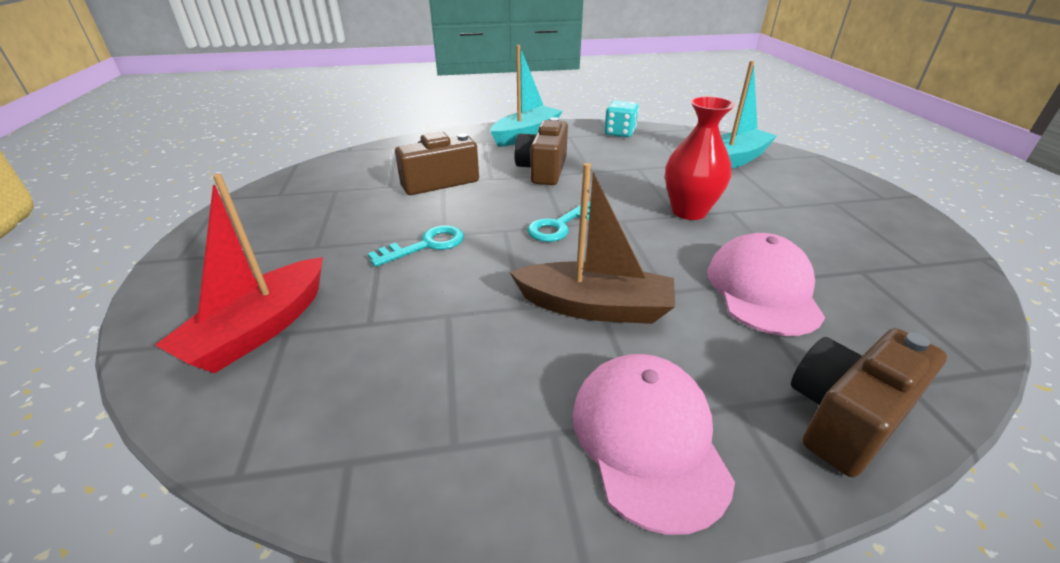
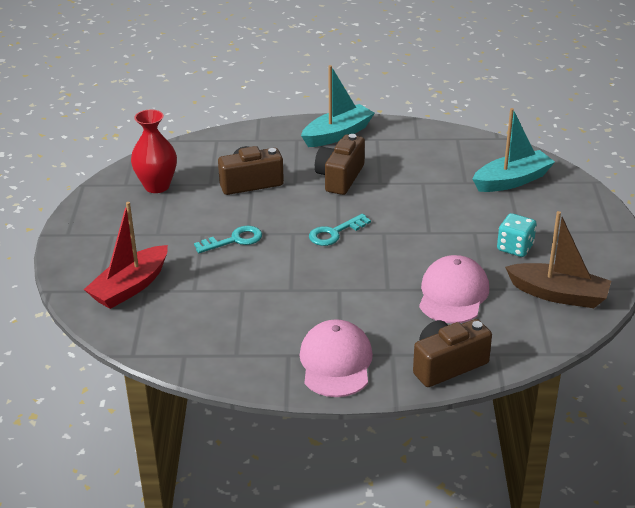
camera: 10 degrees right, 0 degrees up
brown boat [510,163,675,324] -> brown boat moved to [505,211,611,308]
turquoise dice [604,100,639,137] -> turquoise dice moved to [497,213,537,257]
red vase [665,96,735,220] -> red vase moved to [131,109,177,193]

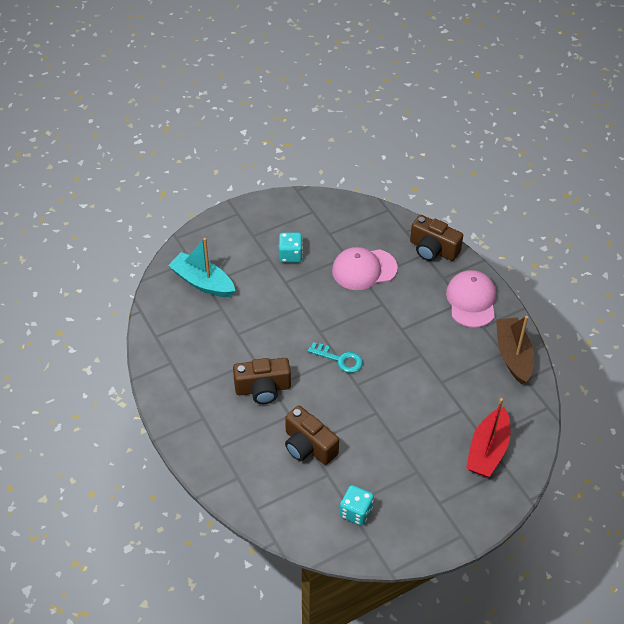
camera: 120 degrees left, 15 degrees up
red boat [84,202,168,309] -> red boat turned 105 degrees clockwise [466,398,511,477]
red vase [131,109,177,193] -> turquoise dice [340,485,374,526]
turquoise key [194,226,262,253] -> none
pink cap [300,319,373,397] -> pink cap turned 120 degrees clockwise [446,270,496,328]
turquoise boat [301,65,375,147] -> none
brown boat [505,211,611,308] -> brown boat moved to [496,316,534,384]

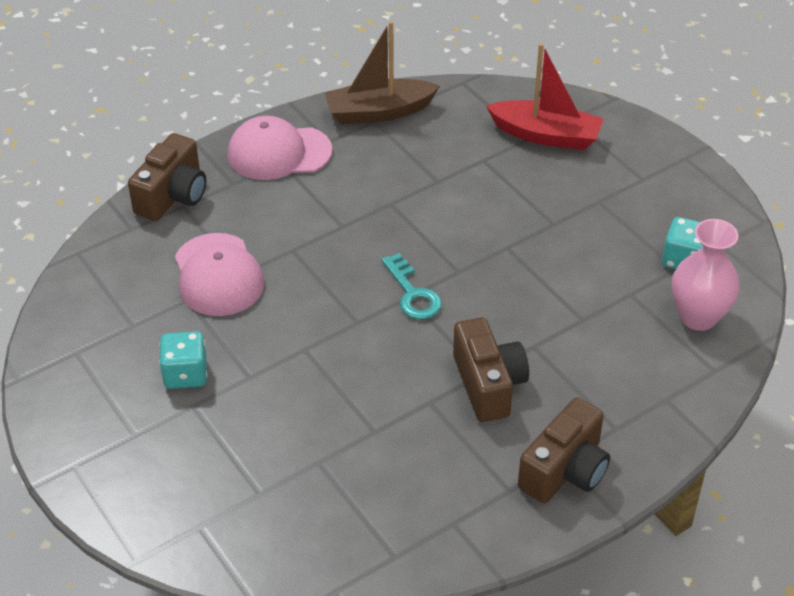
camera: 95 degrees left, 5 degrees down
turquoise boat [168,238,235,297] -> none
brown camera [285,406,339,465] -> brown camera moved to [518,397,610,503]
turquoise key [308,342,363,373] -> turquoise key turned 135 degrees clockwise [381,253,442,319]
none -> pink vase [672,219,740,331]

